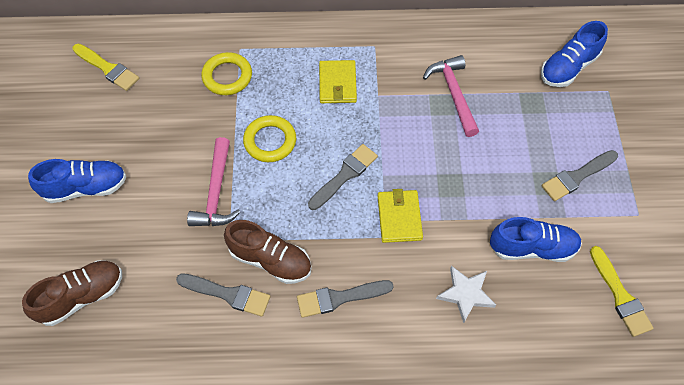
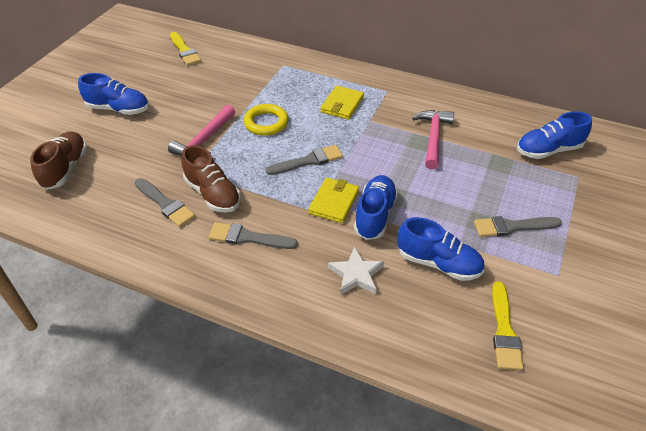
camera: 25 degrees right, 15 degrees down
brown shoe [22,261,122,326] -> brown shoe turned 75 degrees counterclockwise [30,131,87,190]
yellow ring [201,52,252,95] -> none
none -> blue shoe [354,175,398,240]

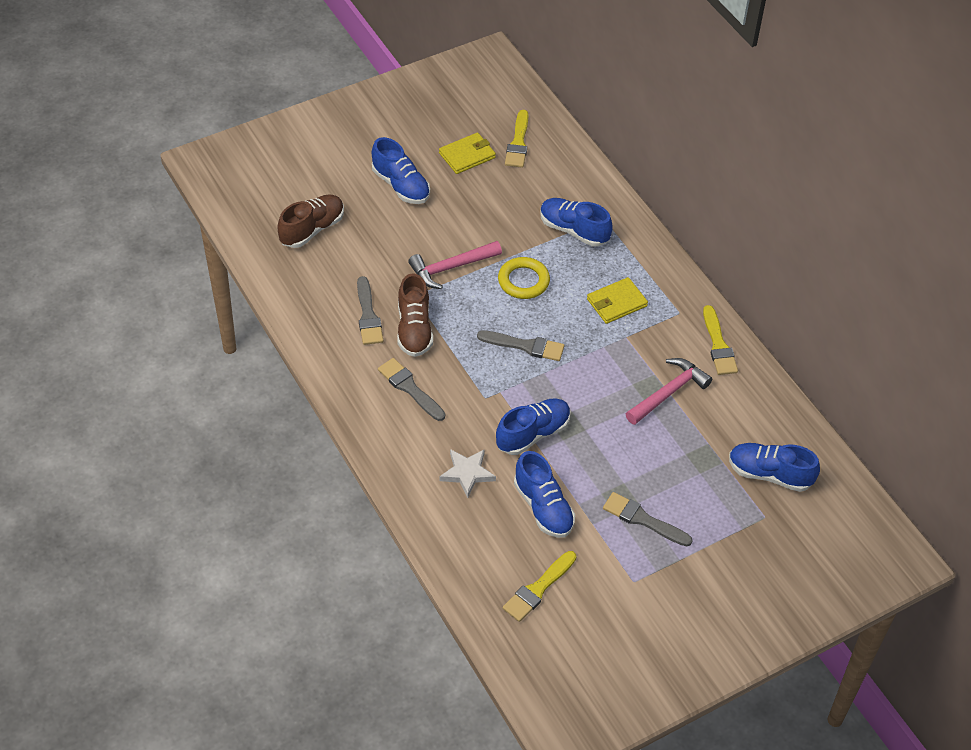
camera: 35 degrees right, 5 degrees up
yellow wallet [308,177,359,223] -> yellow wallet moved to [439,132,496,174]
none -> blue shoe [540,198,613,247]
none -> yellow brush [703,305,738,375]

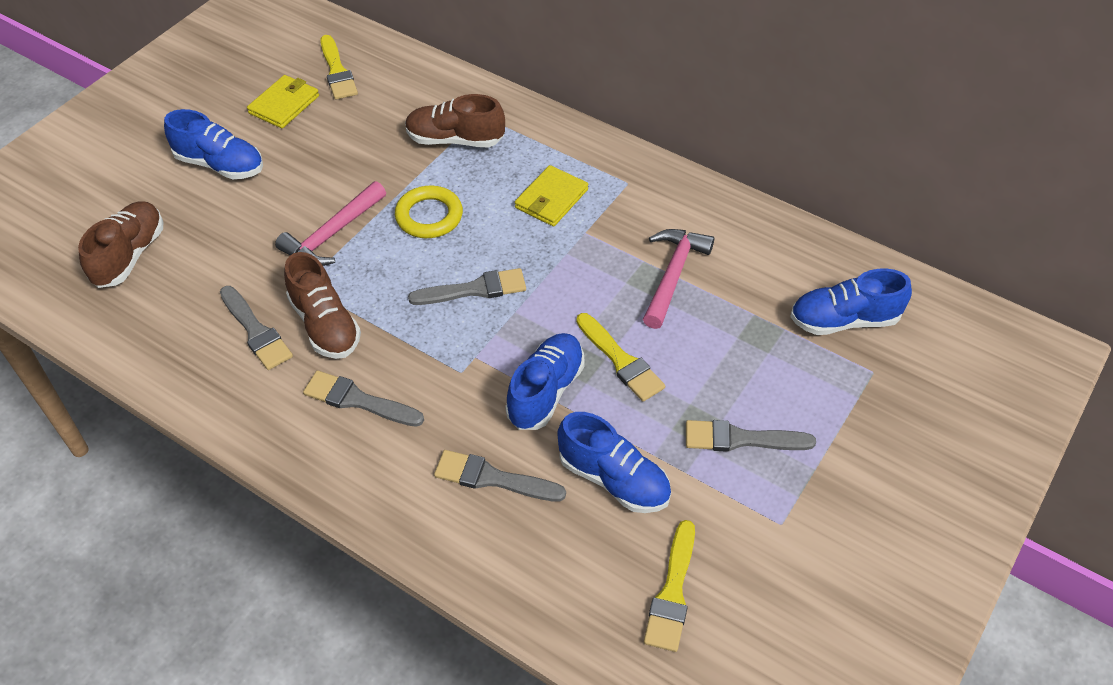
camera: 25 degrees left, 0 degrees up
white star [440,449,496,498] -> grey brush [434,450,566,502]
blue shoe [540,198,613,247] -> brown shoe [405,94,505,147]
yellow brush [703,305,738,375] -> yellow brush moved to [576,313,665,402]

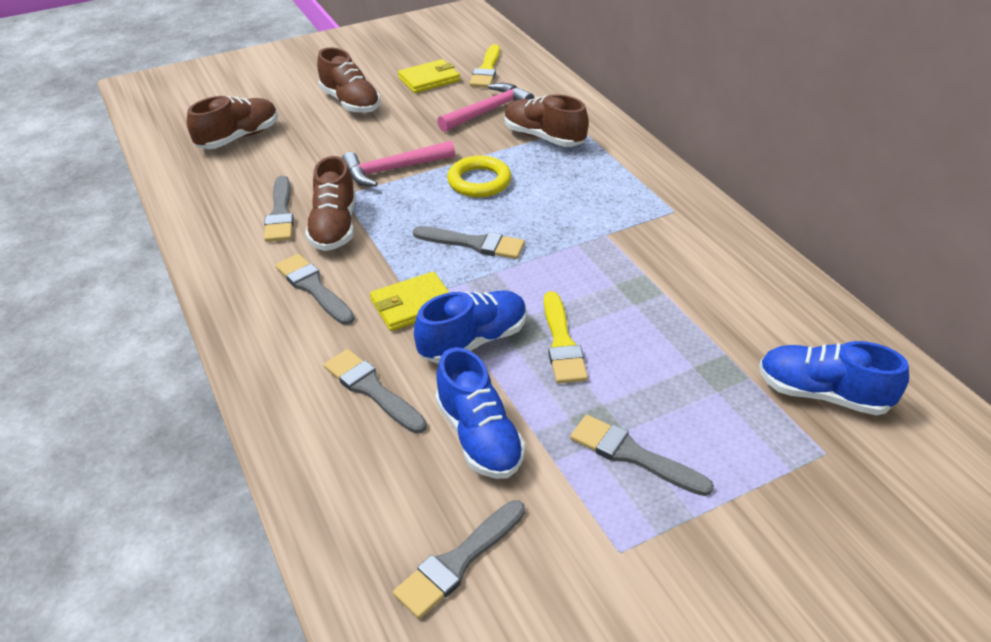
camera: 30 degrees right, 10 degrees down
blue shoe [164,109,263,179] -> brown shoe [317,47,380,113]
yellow wallet [515,165,588,226] -> yellow wallet moved to [370,272,450,331]
pink hammer [643,229,714,329] -> pink hammer moved to [437,83,534,132]
yellow brush [644,520,695,652] -> grey brush [393,500,525,619]

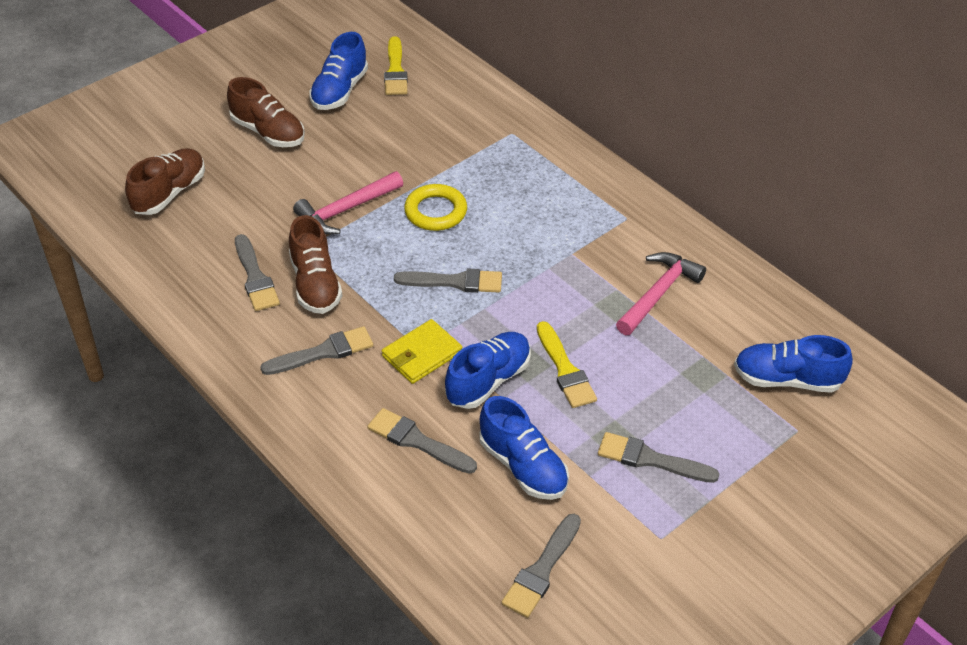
camera: 15 degrees left, 5 degrees up
grey brush [275,254,355,325] -> grey brush turned 120 degrees clockwise [261,326,373,375]
yellow wallet [398,59,460,93] -> blue shoe [309,32,368,110]
pink hammer [437,83,534,132] -> pink hammer moved to [616,252,706,335]
brown shoe [505,94,589,147] -> none

